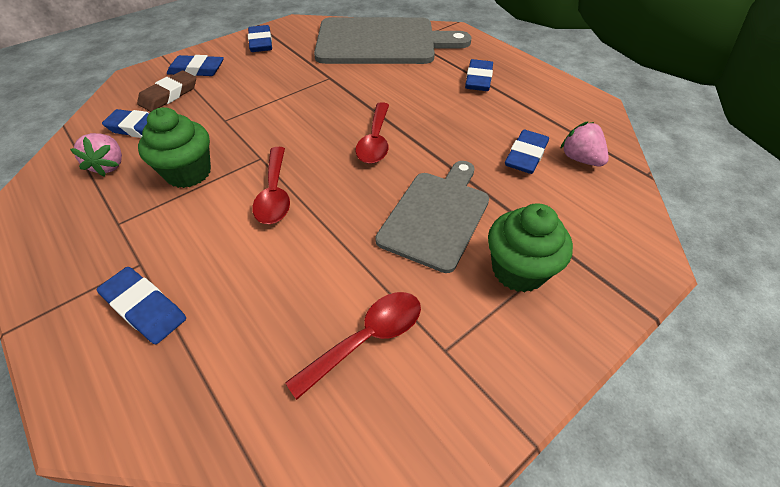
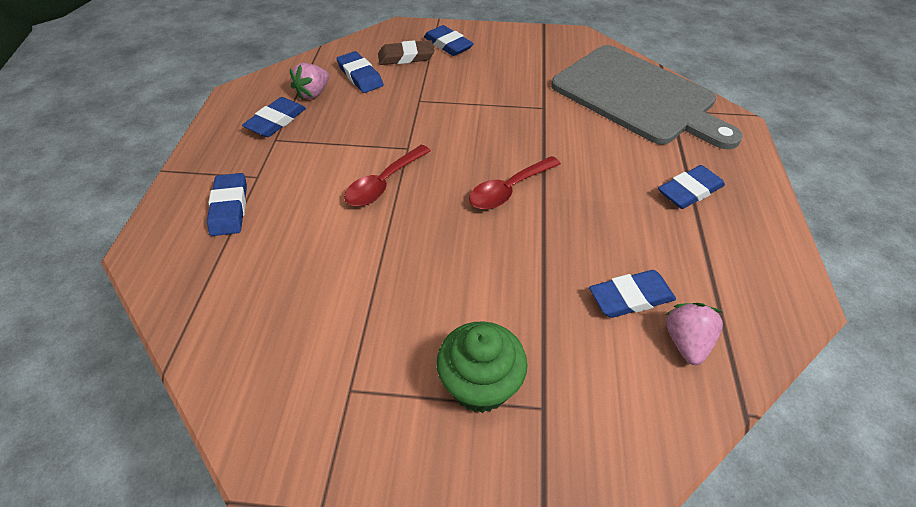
camera: 45 degrees right, 0 degrees up
green cupcake [138,107,211,188] -> none
blue eraser [248,25,272,52] -> blue eraser moved to [242,97,306,137]
red spoon [285,292,421,400] -> none
grey cutting board [375,161,489,273] -> none

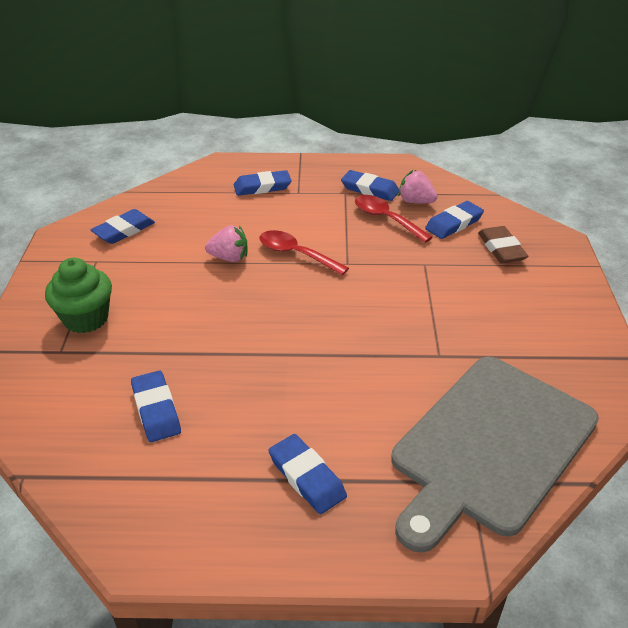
camera: 85 degrees right, 10 degrees down
blue eraser [424,25,474,56] -> blue eraser moved to [91,209,155,244]
red spoon [469,156,561,209] -> red spoon moved to [355,195,433,243]
pink strawberry [666,303,723,365] -> pink strawberry moved to [205,225,248,262]

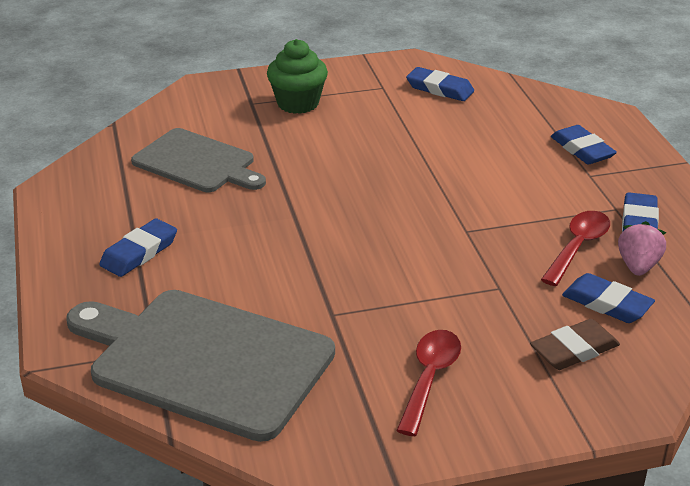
camera: 75 degrees right, 5 degrees down
blue eraser [131,371,181,442] -> grey cutting board [131,128,266,192]
pink strawberry [205,225,248,262] -> none
red spoon [259,230,349,275] -> red spoon moved to [396,330,461,436]

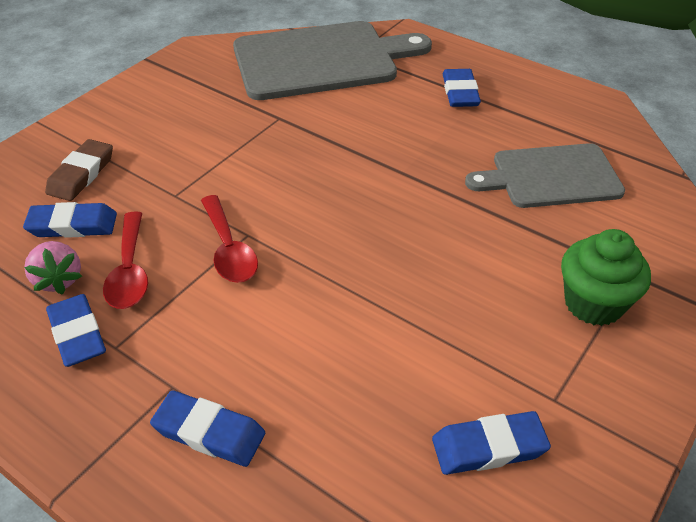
camera: 140 degrees right, 10 degrees up
red spoon [396,330,461,436] -> red spoon moved to [201,195,258,283]

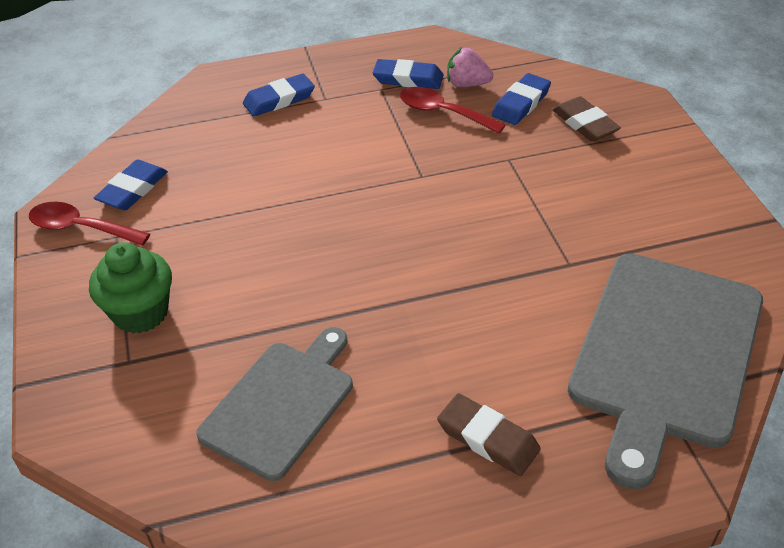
camera: 130 degrees right, 0 degrees up
red spoon [201,195,258,283] -> red spoon moved to [29,202,150,246]
blue eraser [443,69,481,107] -> brown eraser [437,393,541,476]

